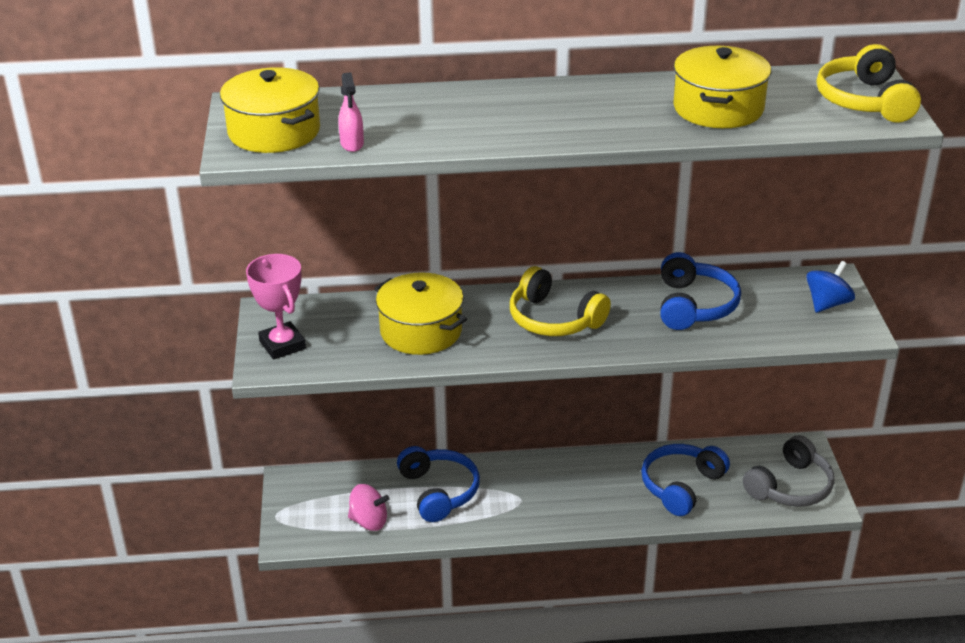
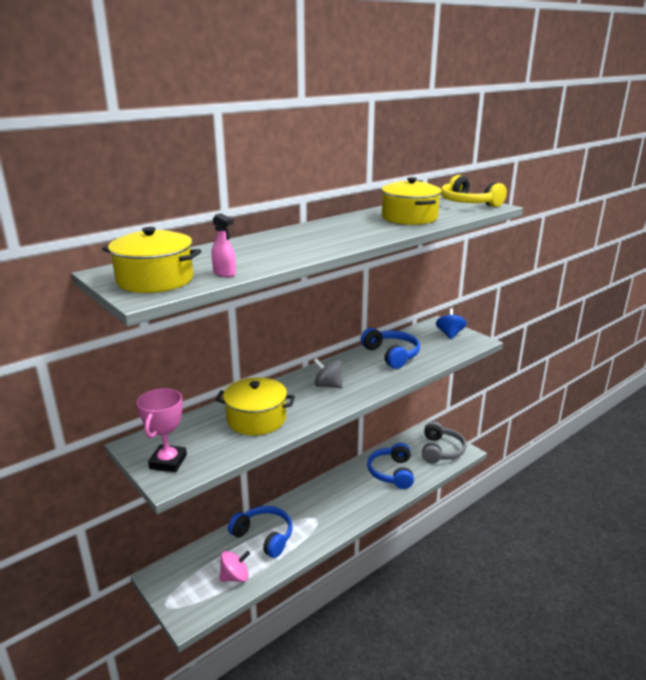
camera: 35 degrees left, 10 degrees down
pink trophy [246,254,306,360] -> pink trophy turned 75 degrees clockwise [137,388,187,472]
yellow headphones [510,266,611,336] -> grey spinning top [314,358,343,388]

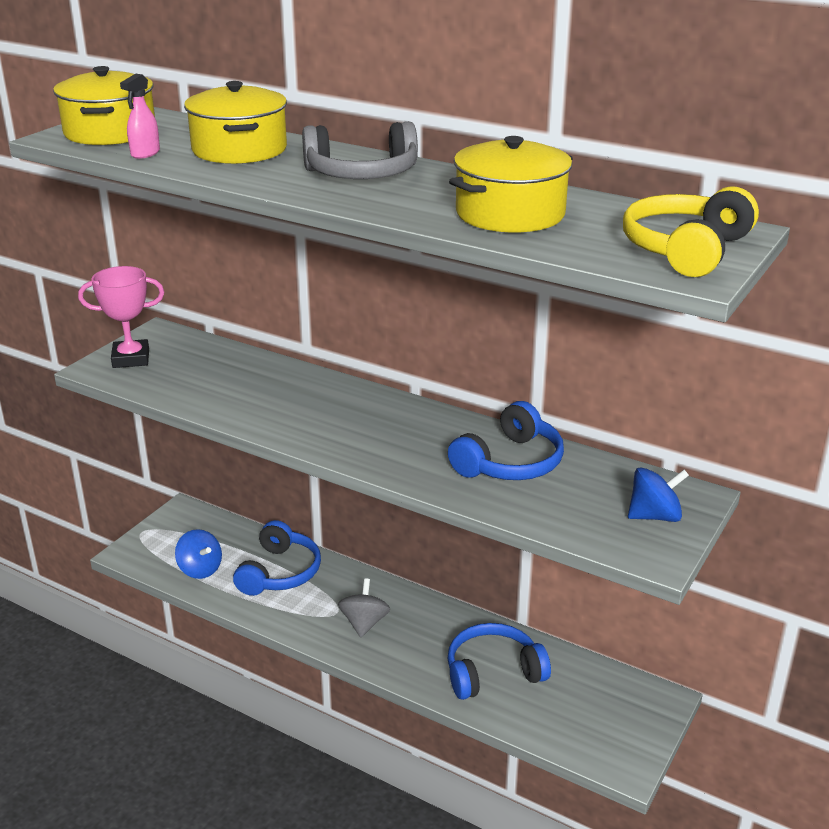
camera: 70 degrees right, 5 degrees up
yellow pot [216,377,295,435] -> yellow pot moved to [184,81,287,164]
pink spinning top [219,551,250,582] -> blue spinning top [175,529,222,579]
grey spinning top [314,358,343,388] -> grey spinning top moved to [338,579,390,637]
grey headphones [422,421,467,463] -> grey headphones moved to [302,121,418,179]

